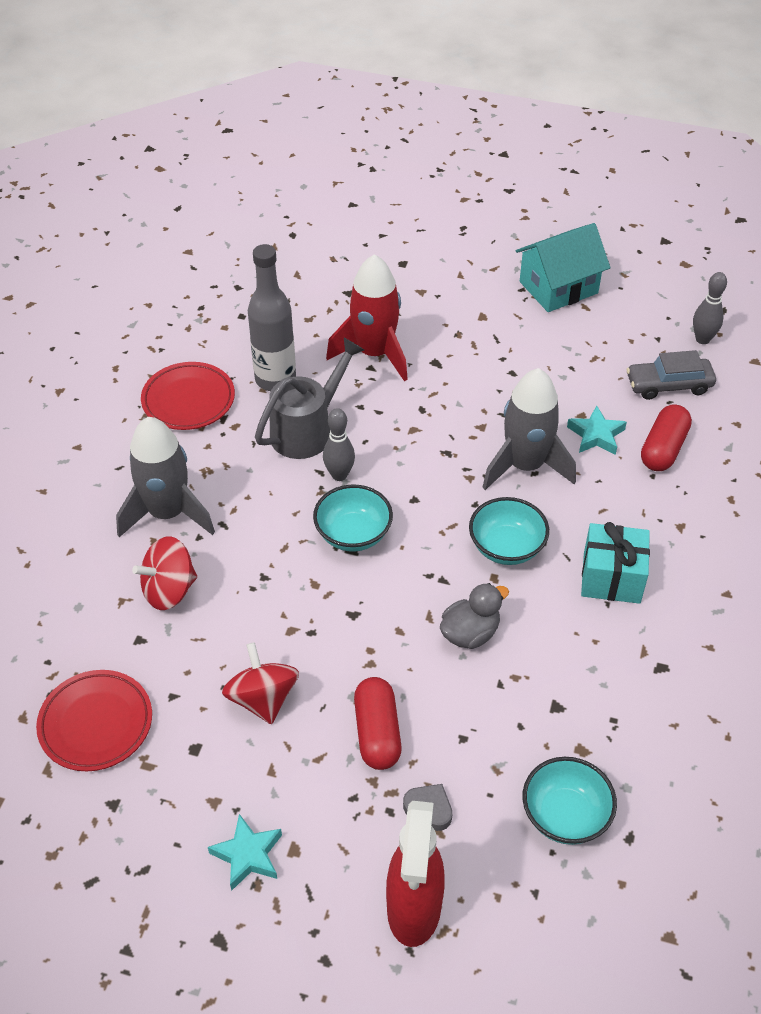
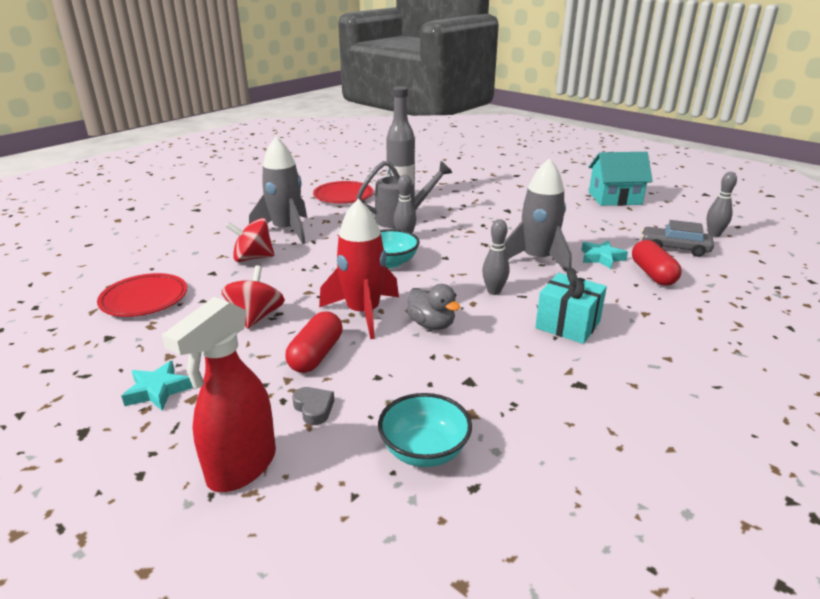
camera: 25 degrees right, 20 degrees down
red rocket [326,254,408,381] -> red rocket moved to [319,199,399,339]
grey duck [440,583,509,649] -> grey duck turned 60 degrees clockwise [407,284,460,330]
turquoise bowl [469,497,549,565] -> grey bowling pin [482,219,510,295]
red capsule [641,404,692,471] -> red capsule turned 60 degrees counterclockwise [632,240,681,286]

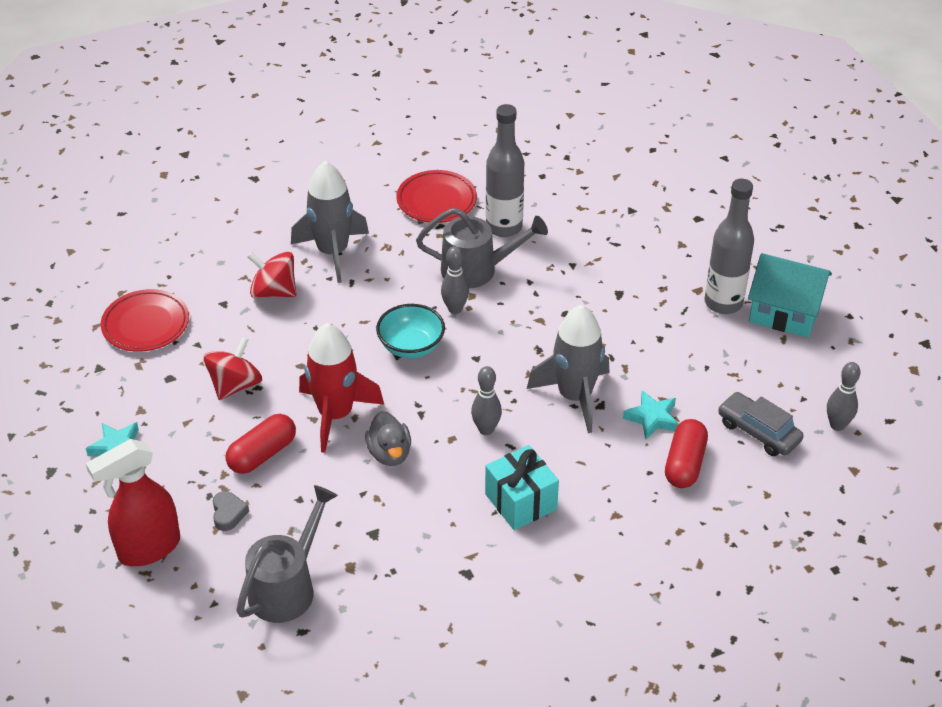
camera: 25 degrees right, 15 degrees up
turquoise bowl [378,393,472,467] -> grey watering can [236,485,338,623]
none -> grey bottle [705,179,754,314]

